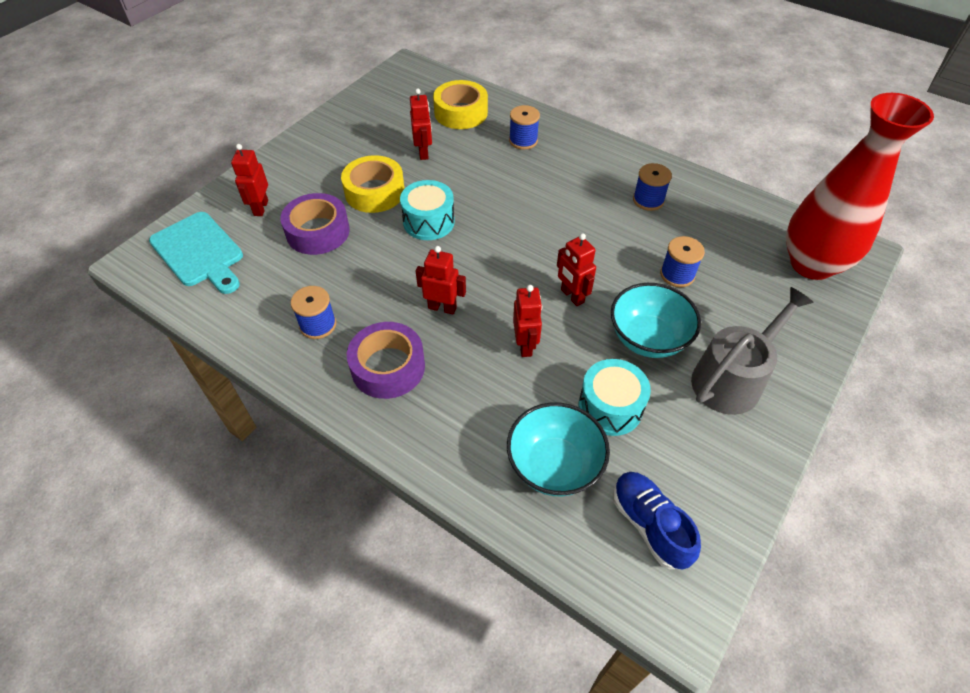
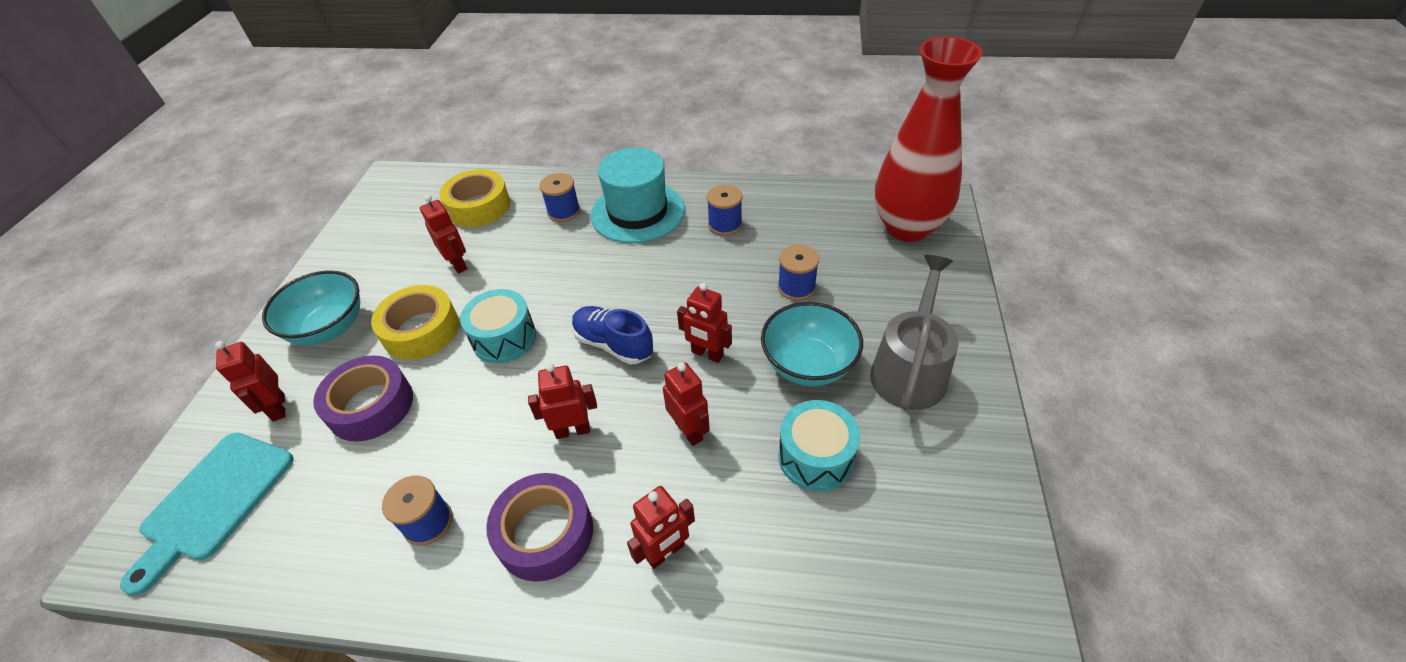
camera: 25 degrees left, 5 degrees down
turquoise cutting board [149,212,243,294] -> turquoise cutting board turned 90 degrees clockwise [120,433,294,596]
turquoise bowl [507,402,610,496] -> turquoise bowl moved to [262,270,360,345]
blue shoe [613,472,701,570] -> blue shoe moved to [572,306,653,365]
none -> turquoise hat [591,148,685,243]
none -> red robot [627,486,695,569]

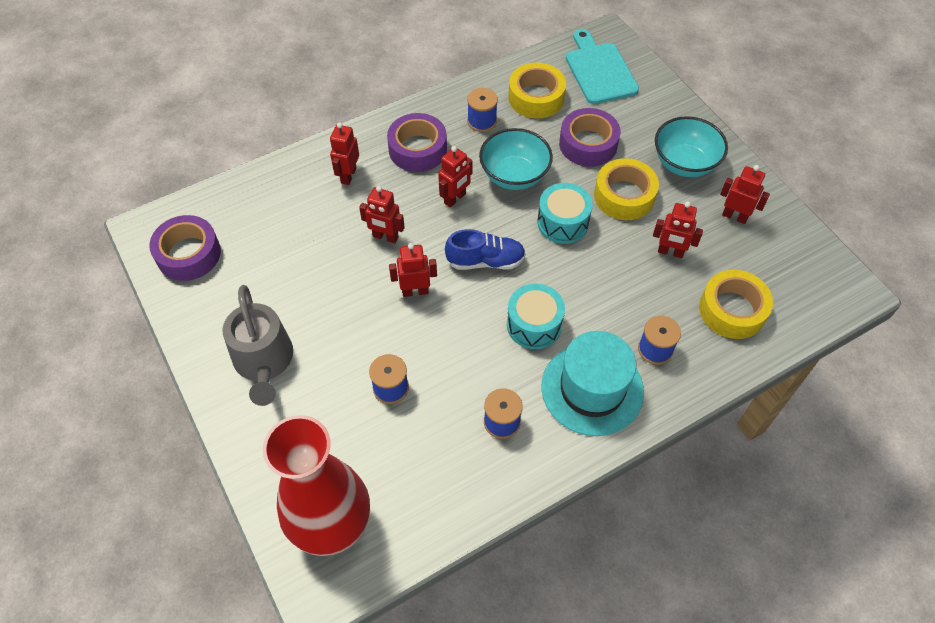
camera: 140 degrees right, 10 degrees up
red robot [215,341,286,421] -> red robot moved to [720,165,770,224]
turquoise bowl [761,302,863,386] -> turquoise bowl moved to [479,128,553,190]
turquoise drum [778,400,860,491] -> turquoise drum moved to [507,283,565,349]
none -> purple tape [149,215,221,281]
none -> yellow tape [508,63,566,118]

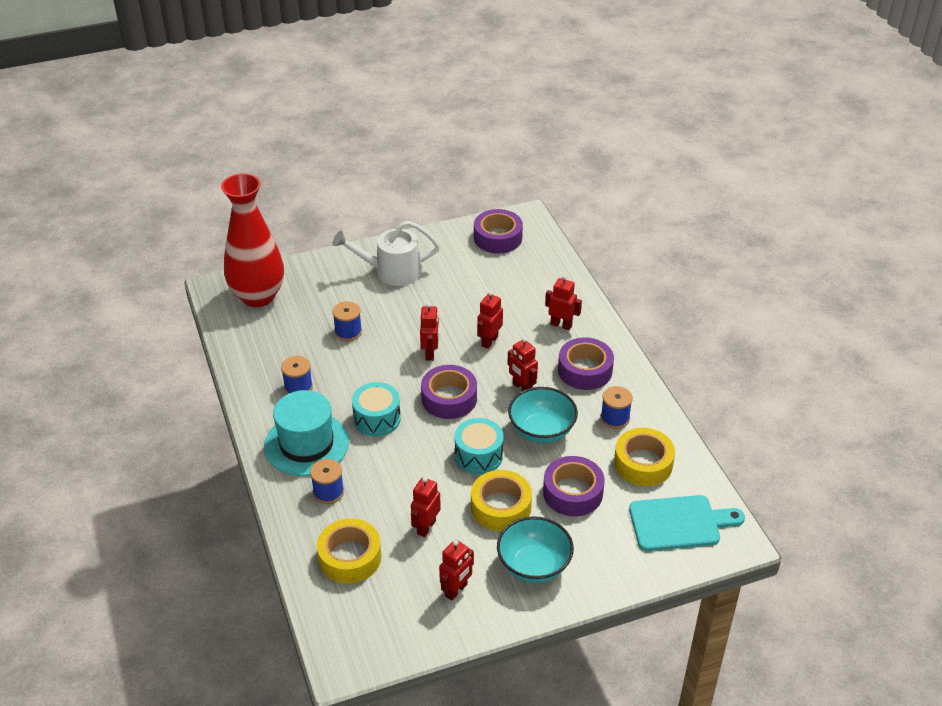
camera: 100 degrees right, 15 degrees down
grey watering can [223,285,293,406] -> white watering can [333,221,440,286]
blue shoe [445,229,526,270] -> purple tape [421,365,477,419]

